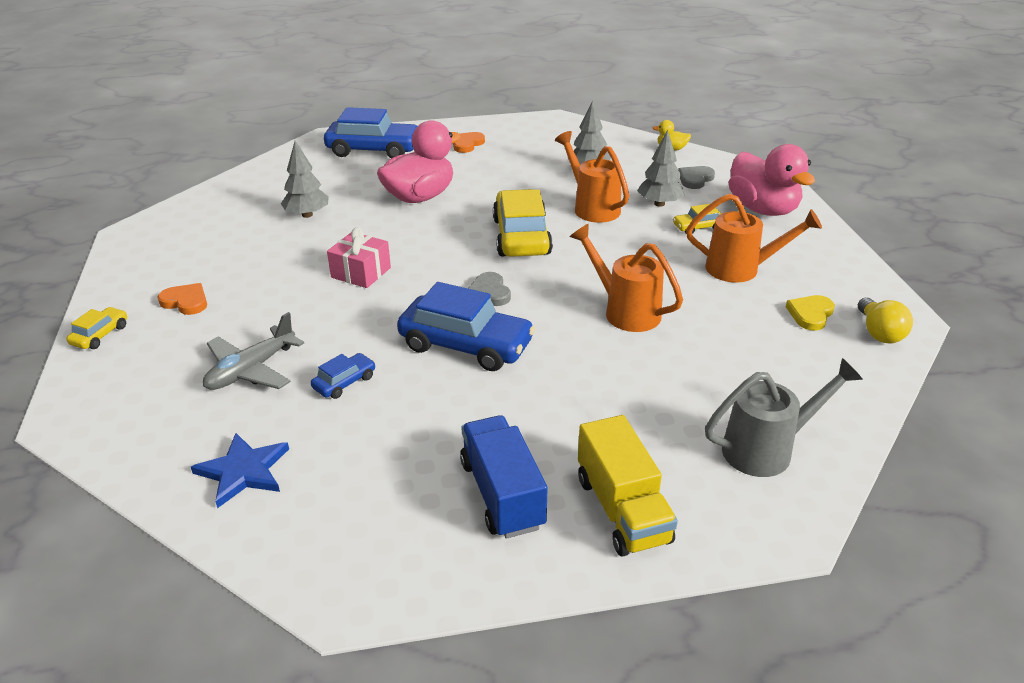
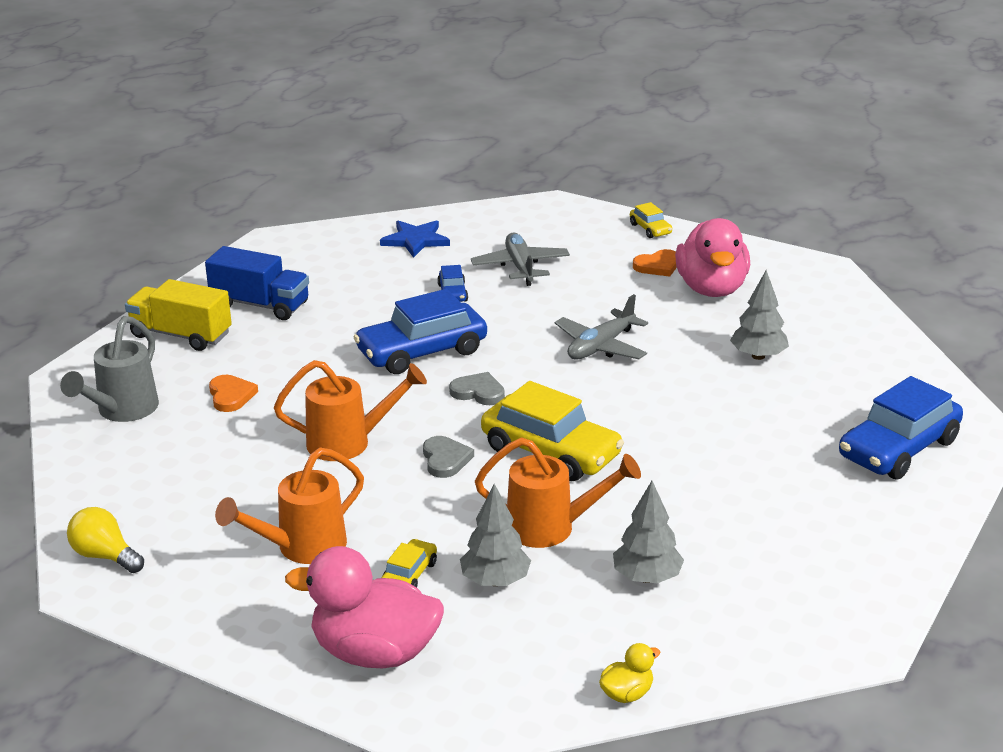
camera: 130 degrees right, 5 degrees down
pink gift [327,227,391,288] -> grey plane [555,294,648,360]
pink duck [377,120,461,203] -> pink duck moved to [675,218,750,297]
orange heart [453,132,485,153] -> orange heart moved to [209,375,258,412]
grey heart [678,166,715,189] -> grey heart moved to [423,436,474,478]
yellow heart [786,295,835,330] -> none

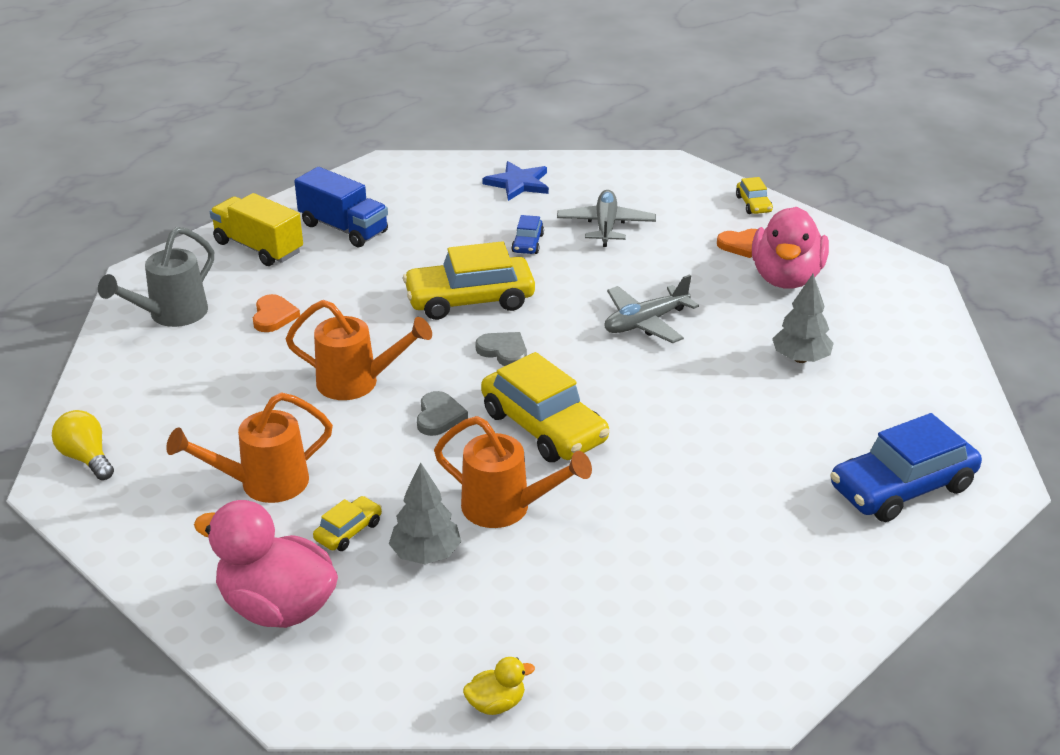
camera: 15 degrees right, 5 degrees up
blue car [354,289,487,374] -> yellow car [403,241,535,320]
grey tree [613,481,684,583] -> none

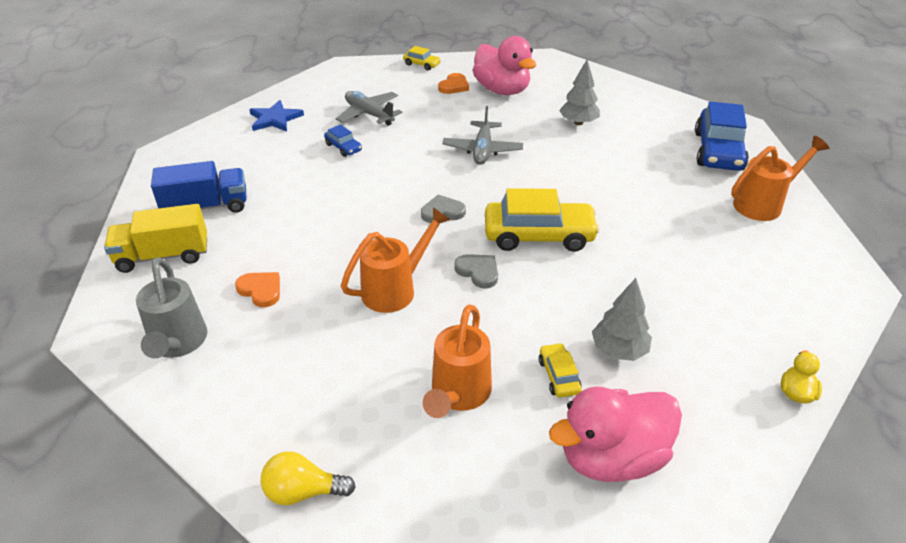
camera: 50 degrees left, 5 degrees up
yellow car [403,241,535,320] -> none
orange watering can [434,416,592,528] -> orange watering can moved to [731,136,829,221]

